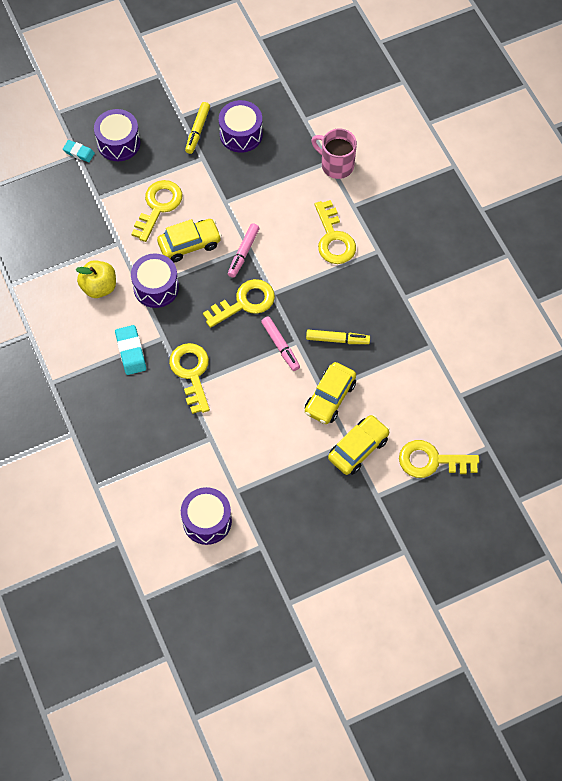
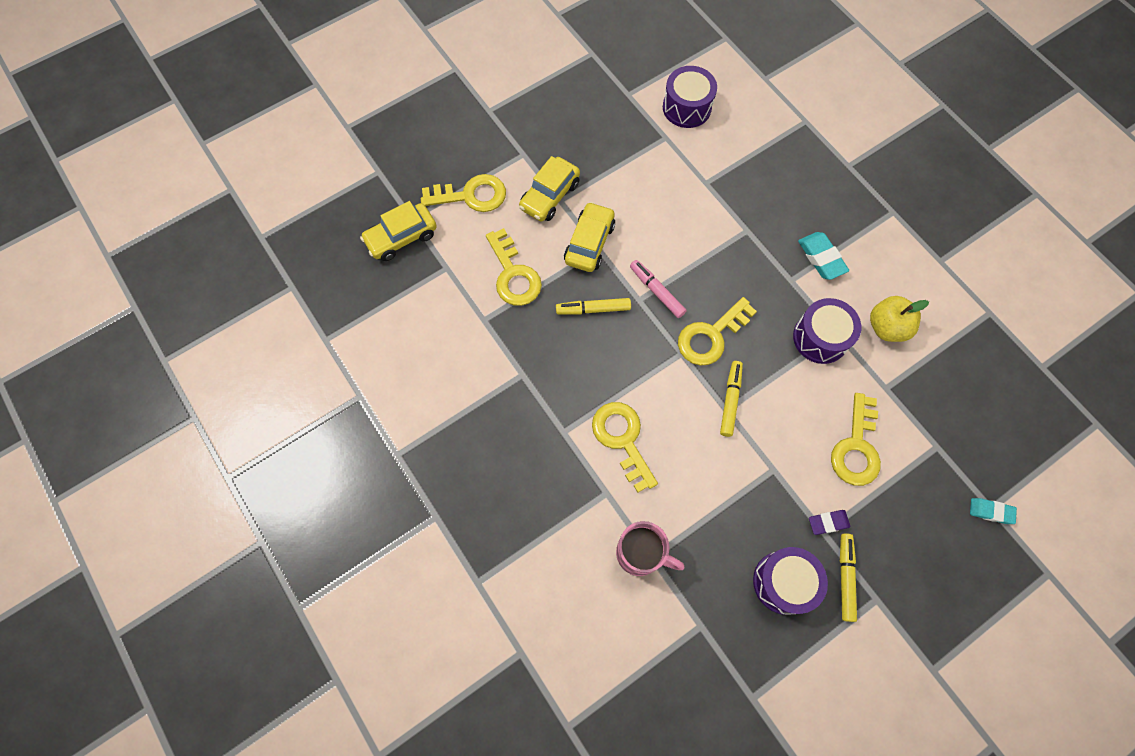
camera: 170 degrees right, 5 degrees up
purple drum [94,109,140,161] -> none
yellow car [157,219,222,262] -> yellow car moved to [360,201,437,261]
yellow key [169,343,210,414] -> yellow key moved to [486,228,542,306]
pink marker [228,223,259,278] -> yellow marker [720,361,743,437]
none -> purple eraser [809,510,851,535]

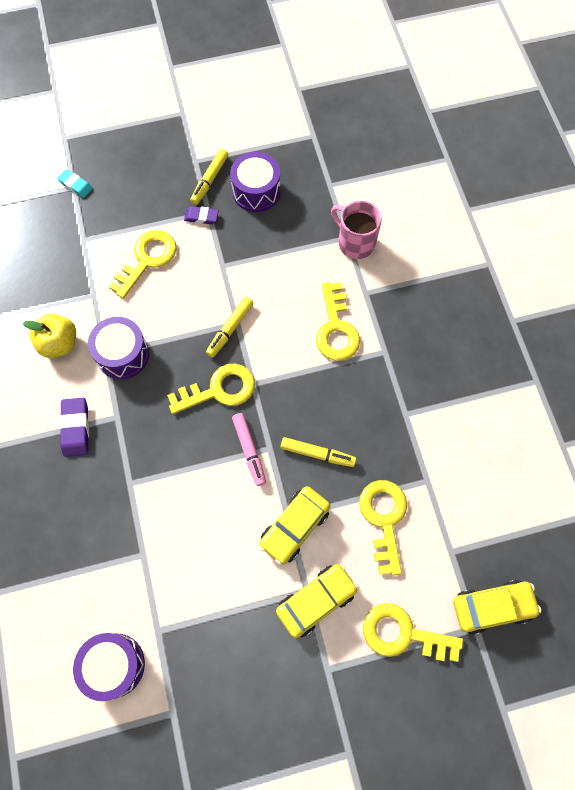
camera: 160 degrees left, 0 degrees up
turquoise eraser [798,232,849,280] -> purple eraser [59,398,89,457]

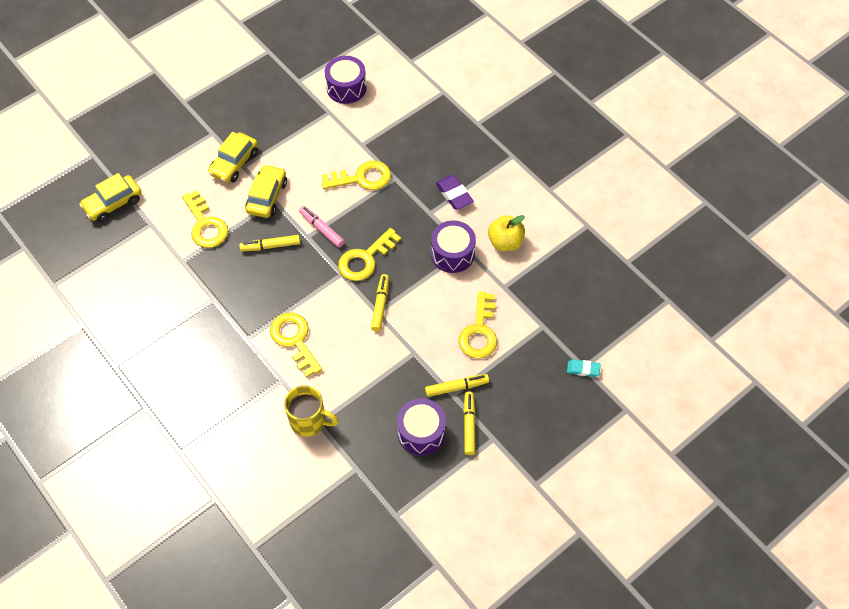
camera: 155 degrees right, 10 degrees down
purple eraser [184,206,219,224] -> yellow marker [425,374,489,397]
pink mug [331,201,382,259] -> yellow mug [284,385,339,437]
yellow key [363,603,463,662] -> yellow key moved to [322,161,391,190]

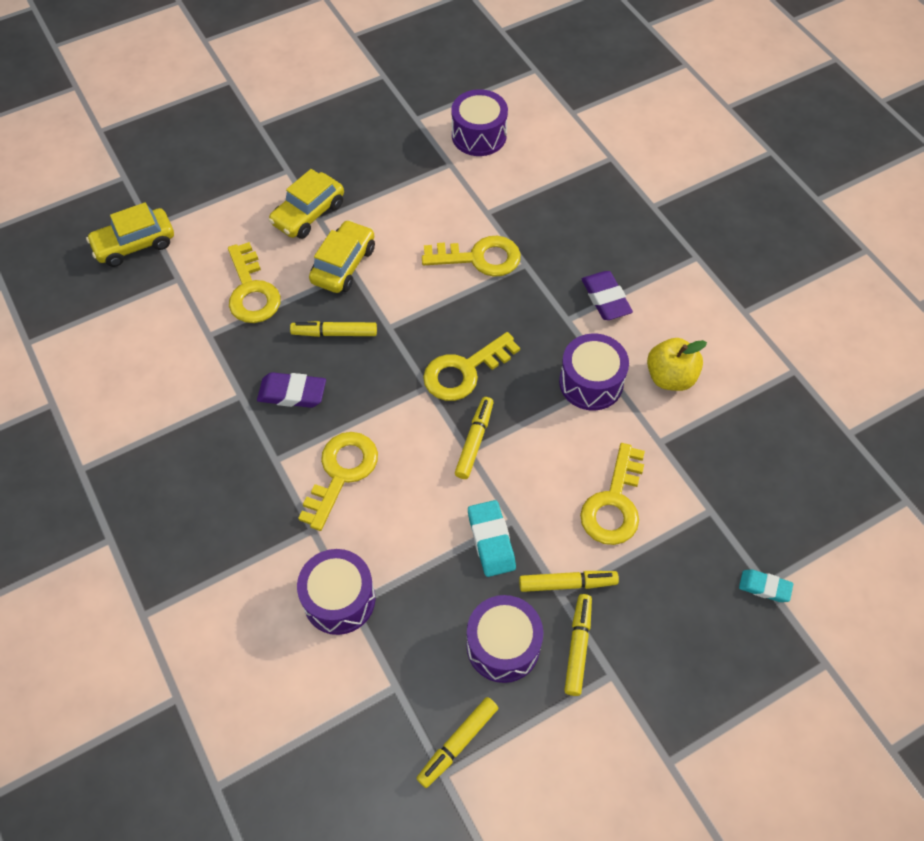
camera: 10 degrees right, 0 degrees up
yellow key [270,313,322,377] -> yellow key turned 45 degrees clockwise [298,432,378,531]
yellow mug [284,385,339,437] -> purple drum [297,549,375,635]
pink marker [299,206,345,247] -> none
none -> purple eraser [257,372,326,408]
none -> yellow marker [416,697,498,788]
none -> turquoise eraser [468,500,516,577]

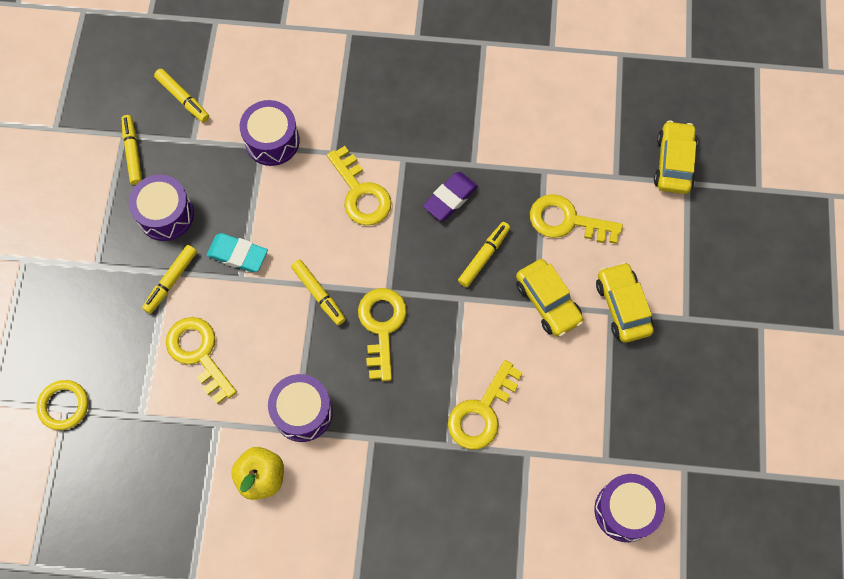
camera: 125 degrees right, 10 degrees up
yellow marker [564,594,592,696] -> yellow marker moved to [154,69,209,122]
purple eraser [582,271,633,320] -> none
turquoise eraser [739,570,793,602] -> yellow ring [37,380,88,430]

